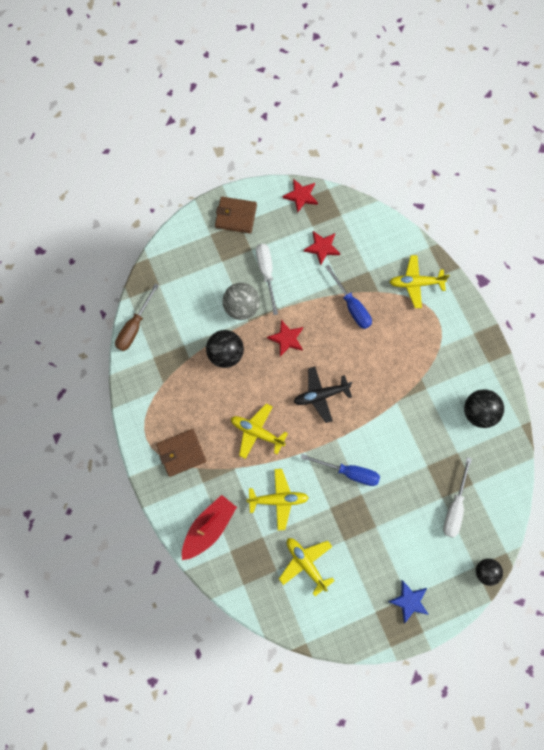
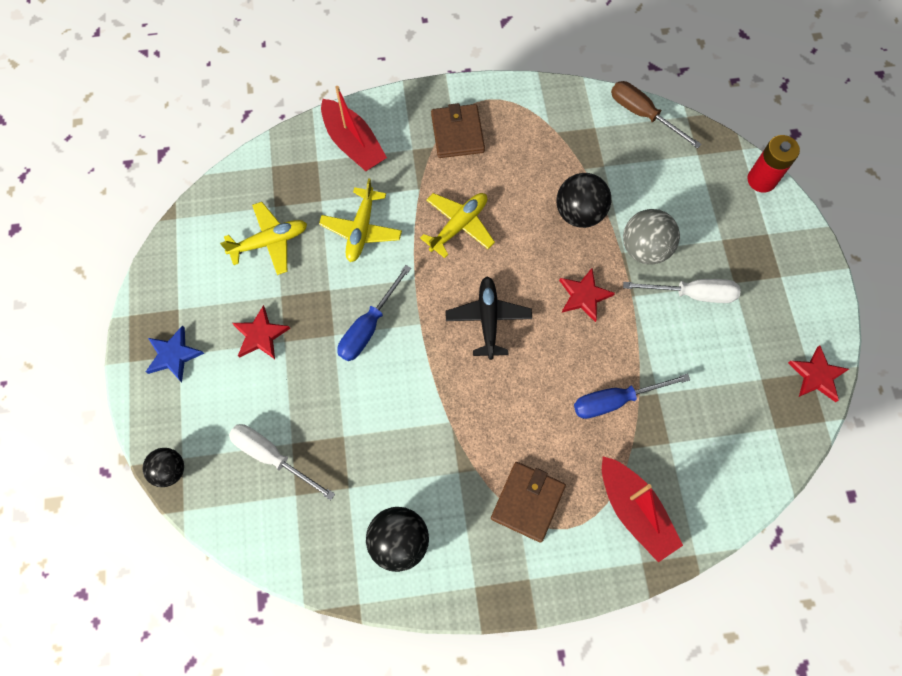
camera: 105 degrees right, 5 degrees down
brown wallet [215,197,257,233] -> brown wallet moved to [491,462,566,543]
red star [304,231,340,266] -> red star moved to [232,305,290,359]
yellow plane [390,255,450,308] -> red boat [602,456,683,562]
none -> red battery [747,135,800,193]

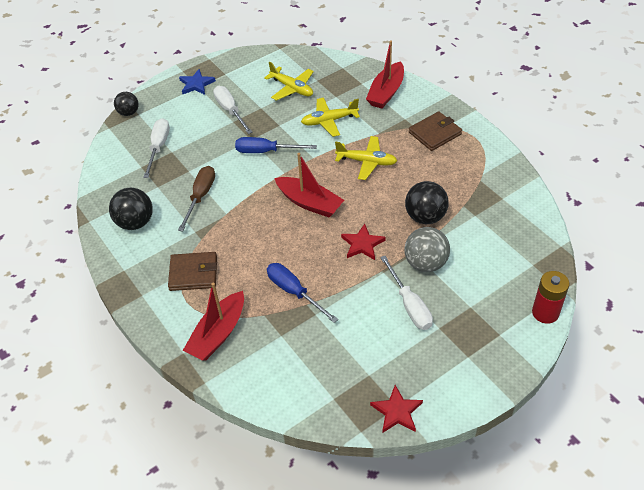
camera: 65 degrees right, 20 degrees down
red star [232,305,290,359] -> white screwdriver [213,86,253,134]
black plane [445,277,532,360] -> red boat [274,153,344,217]
brown screwdriver [611,81,702,149] -> brown screwdriver moved to [178,166,215,231]

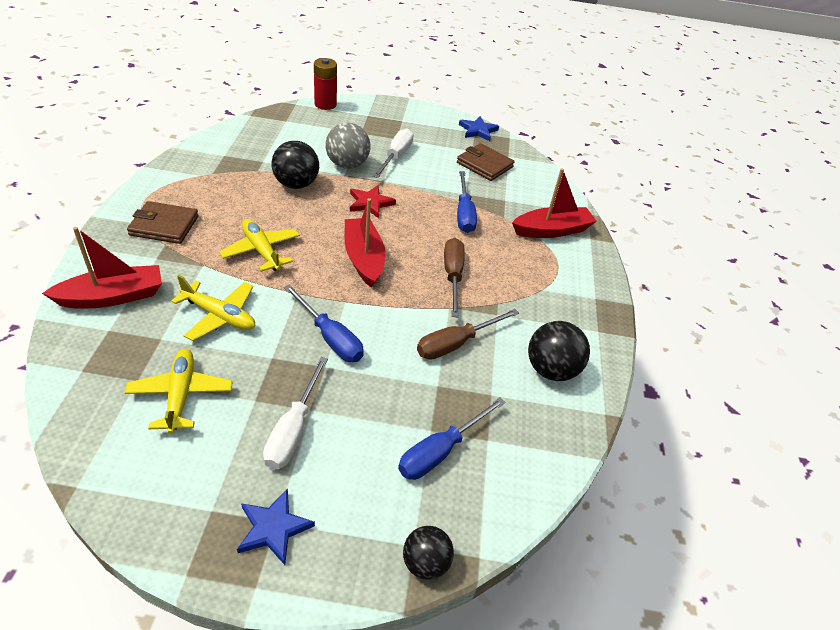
camera: 145 degrees left, 5 degrees down
white screwdriver [143,118,170,178] -> blue screwdriver [398,398,506,480]
brown wallet [168,252,217,291] -> brown wallet moved to [457,143,514,181]
red star [370,385,423,433] -> blue star [459,116,499,141]
none -> brown screwdriver [444,238,465,318]

